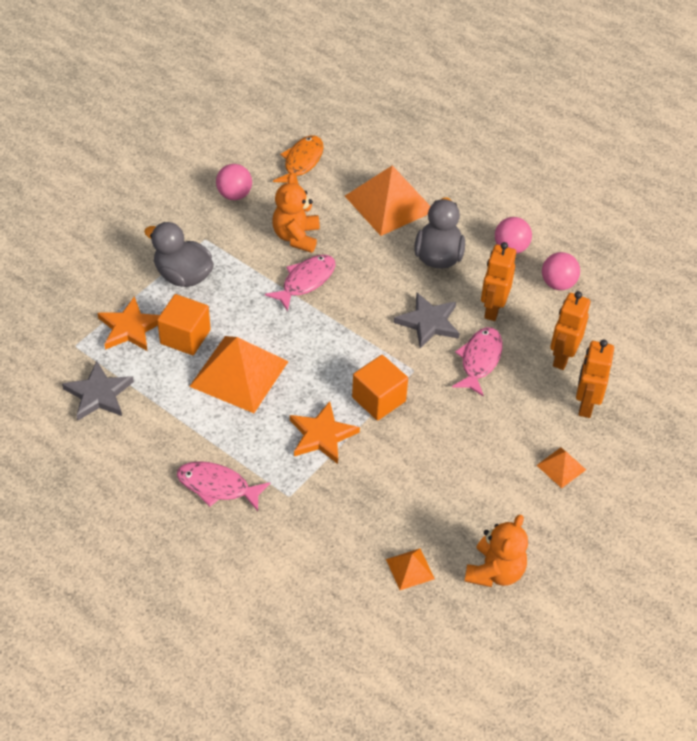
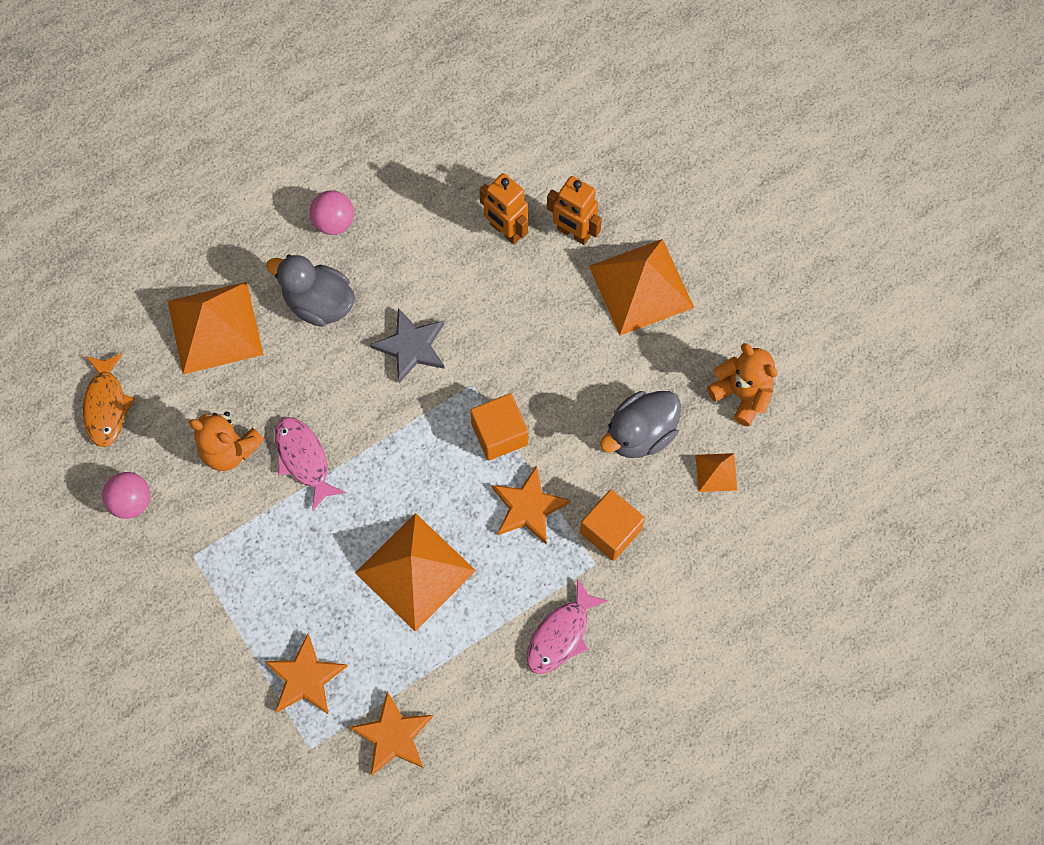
camera: 70 degrees left, 20 degrees up
grey star [62,361,134,420] -> orange star [349,691,433,776]
grey duck [144,222,214,287] -> grey duck moved to [600,391,681,458]
orange cube [157,294,211,355] -> orange cube moved to [580,490,645,561]
orange fish [273,135,324,185] -> orange fish turned 135 degrees counterclockwise [83,353,135,447]
pink fish [452,327,503,397] -> none
orange robot [481,242,516,321] -> none
orange pyramid [537,447,586,488] -> orange pyramid [589,239,694,335], size x2.16
pink ball [542,252,580,290] -> none

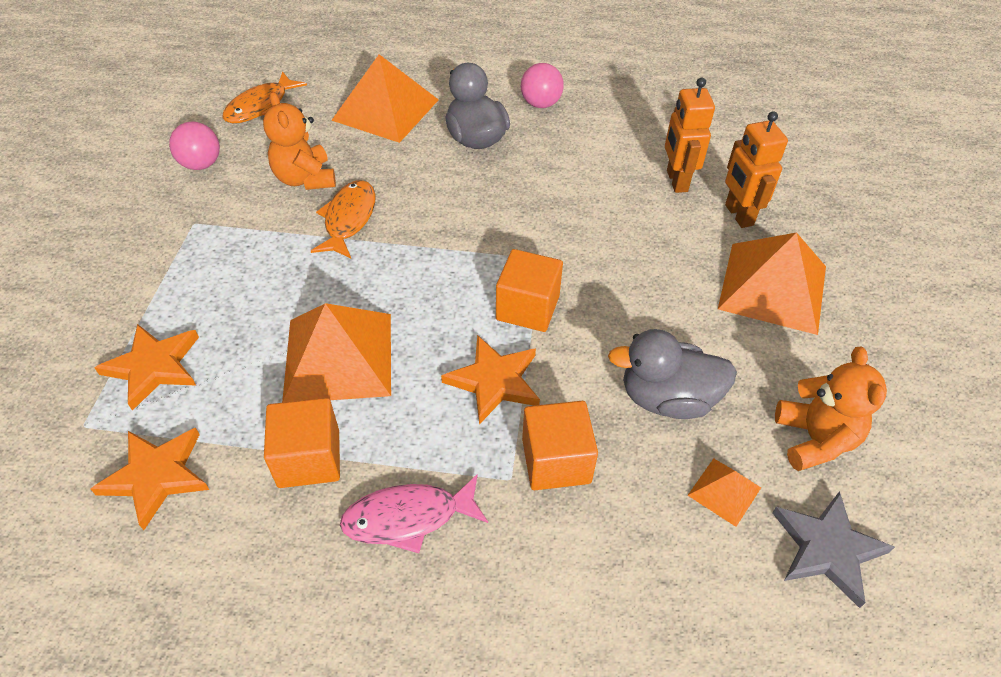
camera: 40 degrees right, 20 degrees down
pink fish [275,417,346,511] -> orange fish [311,180,376,258]
grey star [370,308,445,383] -> grey star moved to [772,491,895,608]
none -> orange cube [264,398,340,488]

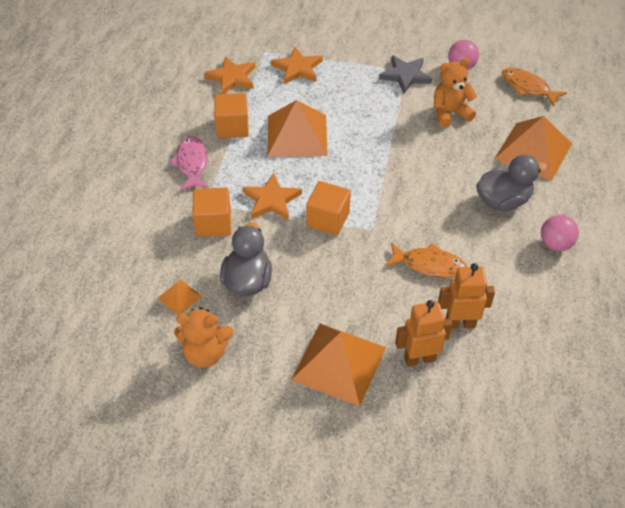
camera: 95 degrees right, 0 degrees up
orange fish [311,180,376,258] -> orange fish moved to [385,242,467,278]
grey star [772,491,895,608] -> grey star moved to [379,55,432,93]

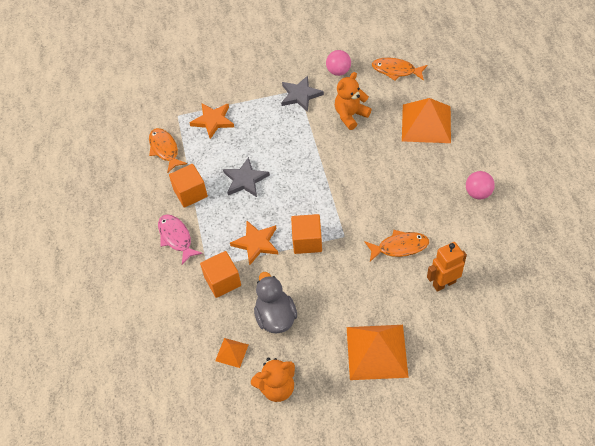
camera: 20 degrees left, 5 degrees up
orange star [204,56,255,94] -> orange fish [149,128,187,173]
orange pyramid [267,100,328,157] -> grey star [223,157,270,197]
orange robot [395,300,452,367] -> none
grey duck [476,155,548,211] -> none

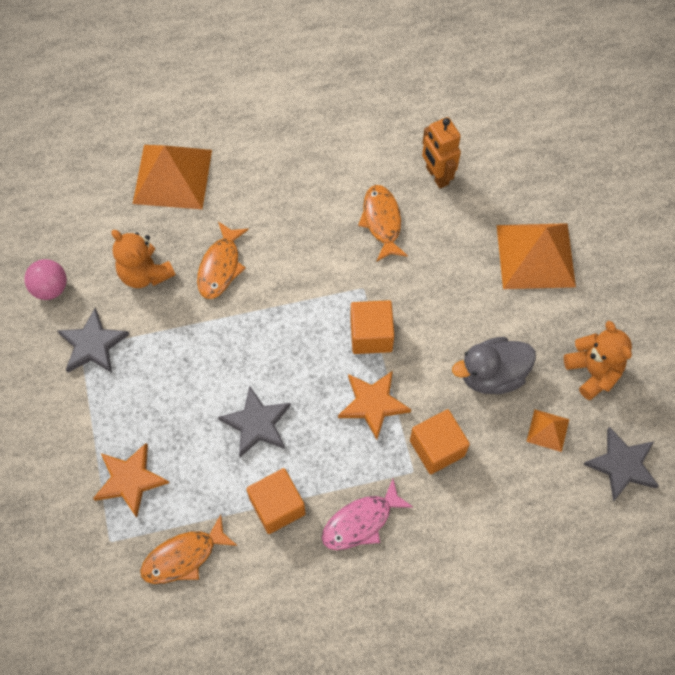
camera: 95 degrees left, 10 degrees up
orange fish [372,58,427,81] -> orange fish moved to [197,222,249,299]
pink ball [466,171,495,199] -> none
none -> grey star [583,427,659,502]

